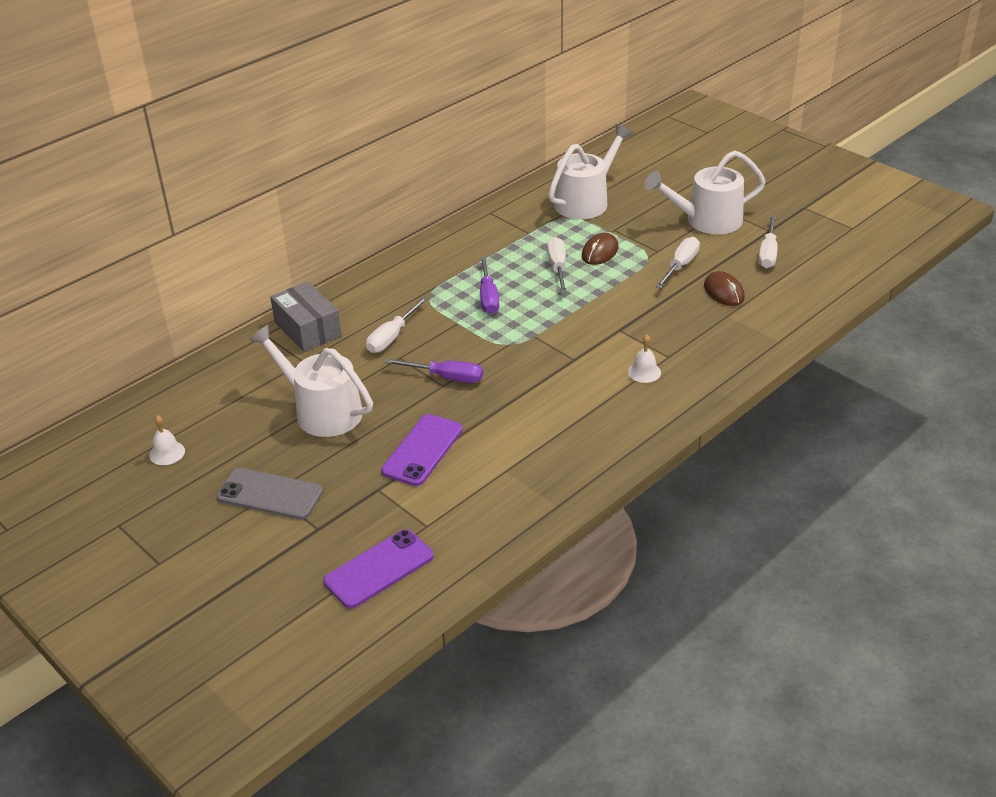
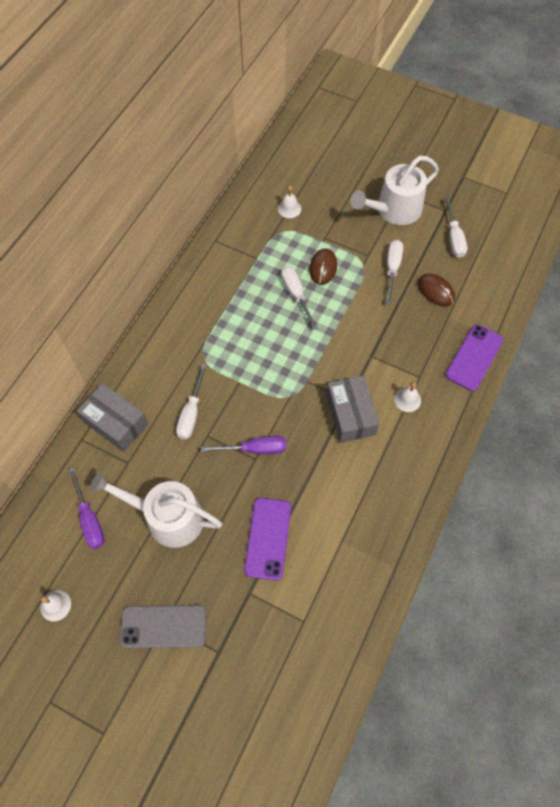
camera: 20 degrees left, 25 degrees up
purple phone [323,529,434,608] -> purple phone moved to [445,324,504,391]
purple screwdriver [480,256,499,314] -> purple screwdriver moved to [68,467,104,549]
white watering can [548,124,633,219] -> white bell [278,185,301,218]
none -> grey box [326,375,380,443]

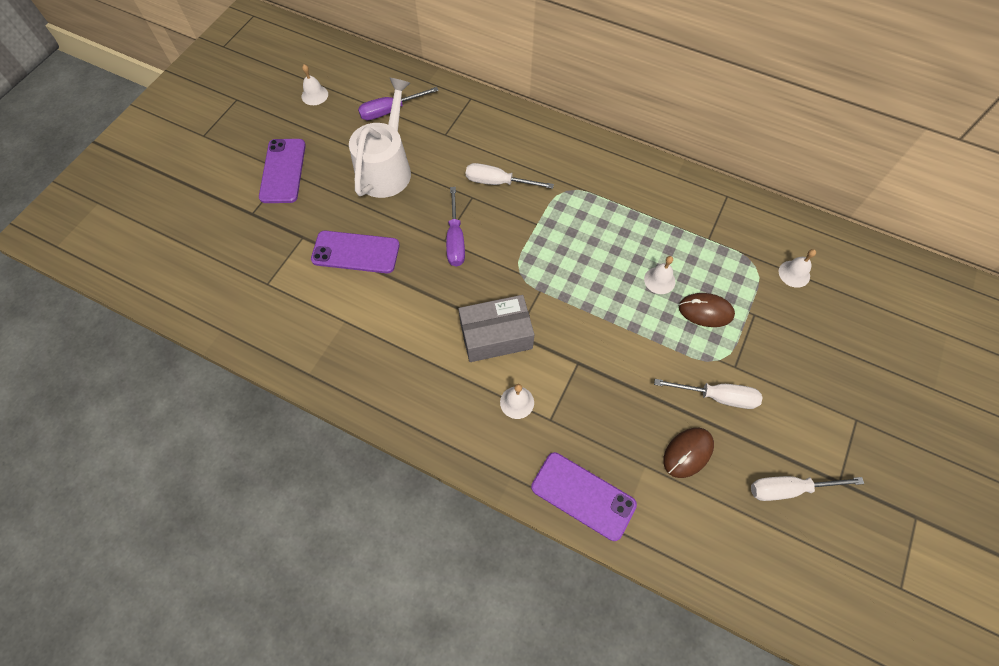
camera: 90 degrees right, 0 degrees up
grey box [77,383,148,452] -> none
grey phone [120,605,207,648] -> purple phone [259,139,306,203]
white screwdriver [281,266,318,330] -> white bell [644,256,676,294]
white watering can [350,156,439,225] -> none

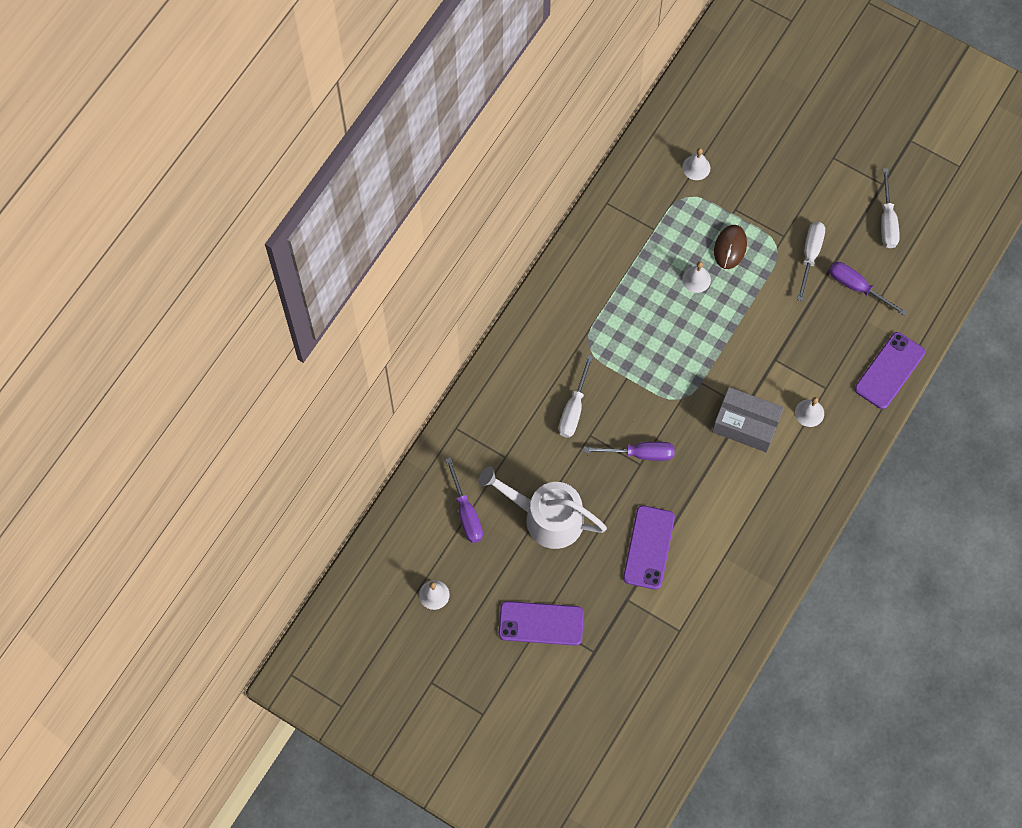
camera: 85 degrees left, 5 degrees up
grey box [459,295,535,362] -> grey box turned 60 degrees counterclockwise [712,387,784,453]
brown mouse [663,428,714,478] -> purple screwdriver [829,262,907,316]

